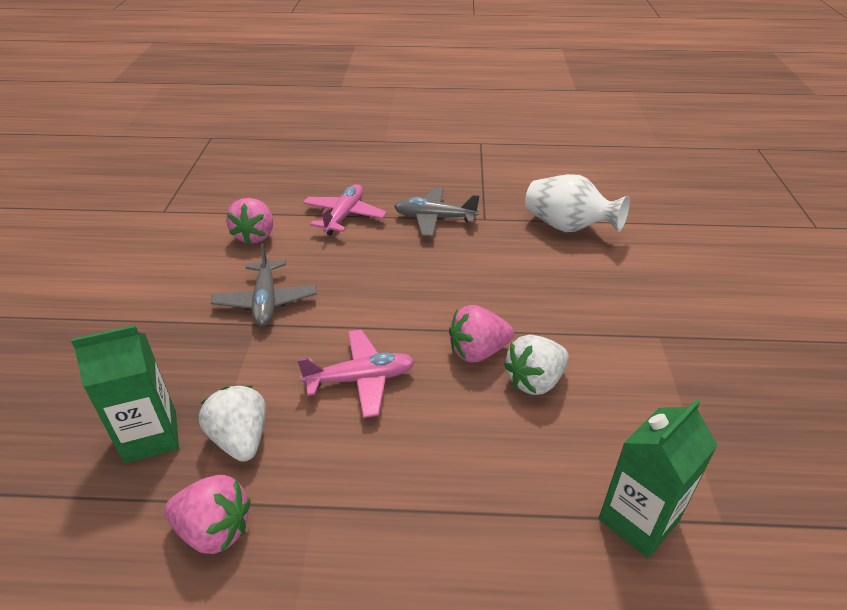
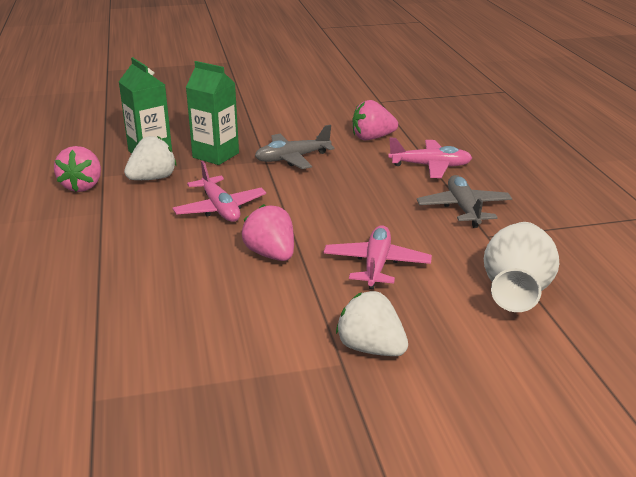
camera: 75 degrees right, 10 degrees down
white strawberry [504,335,569,395] -> white strawberry moved to [336,291,408,356]
green carton [598,399,718,558] -> green carton moved to [186,61,239,165]
none -> pink plane [324,225,432,289]

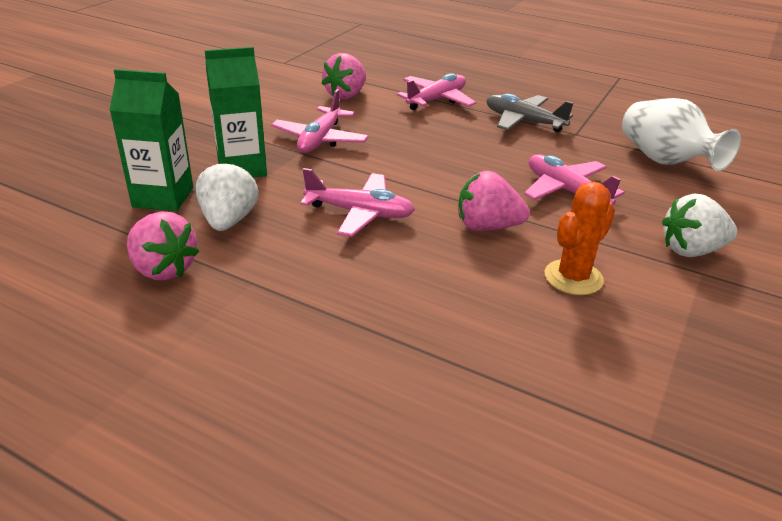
camera: 50 degrees left, 5 degrees up
grey plane [255,125,335,169] -> pink plane [271,89,369,153]
none -> orange cactus [545,181,615,295]

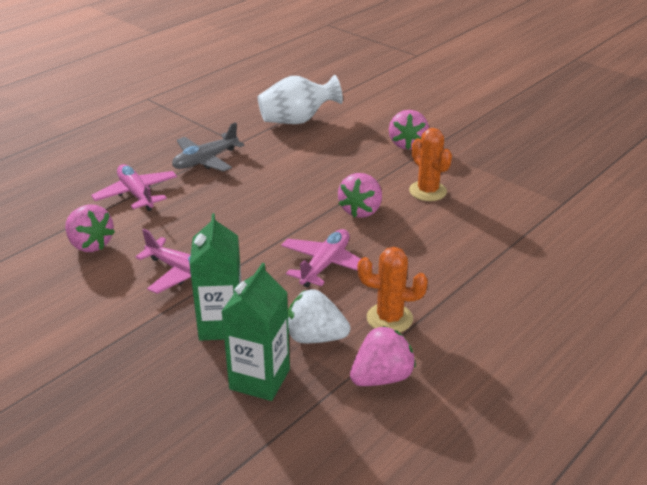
camera: 75 degrees left, 0 degrees up
pink plane [524,154,625,205] -> none
white strawberry [662,194,737,257] -> pink strawberry [389,110,429,150]
none -> orange cactus [358,247,428,332]

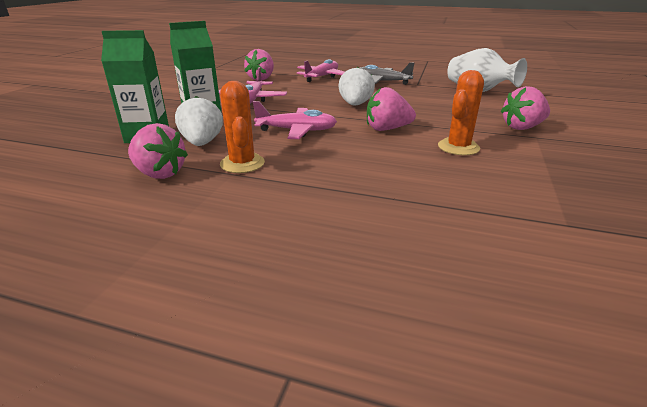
camera: 65 degrees right, 5 degrees down
none -> white strawberry [338,67,375,106]

